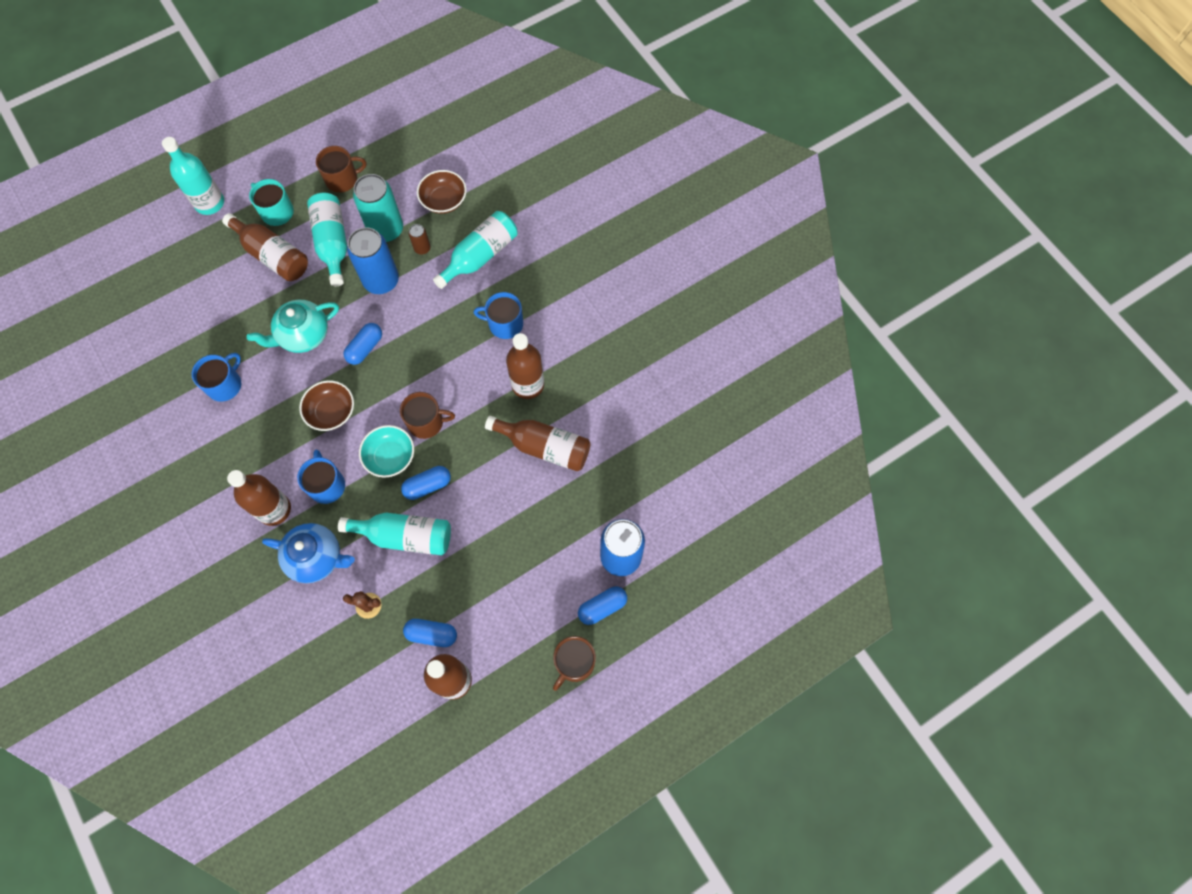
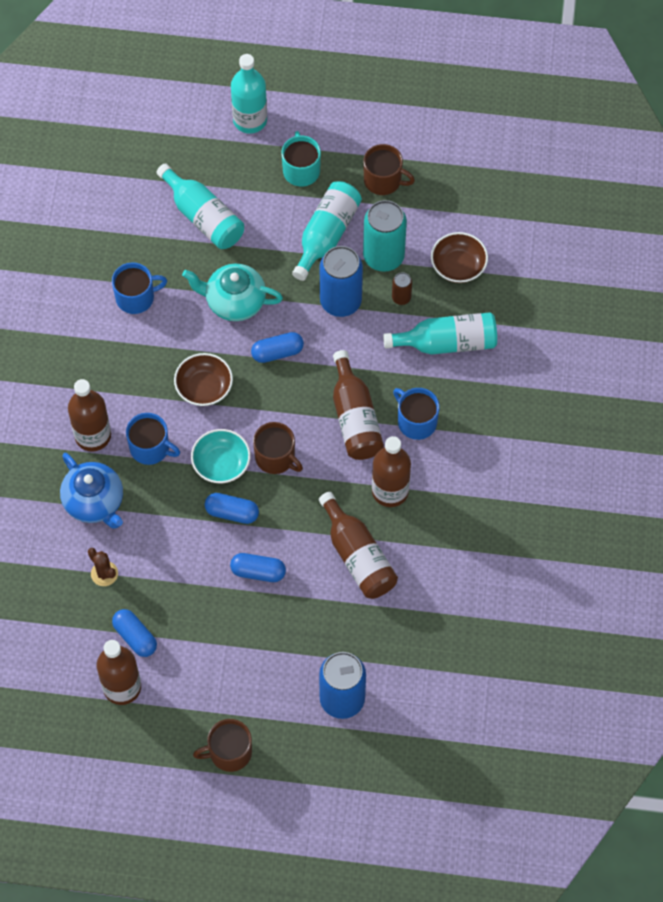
camera: 40 degrees right, 5 degrees down
brown bottle [222,213,308,281] -> brown bottle moved to [333,350,384,460]
blue mug [297,450,345,504] -> blue mug turned 90 degrees clockwise [126,413,180,465]
turquoise bottle [338,513,451,555] -> turquoise bottle moved to [156,163,244,249]
blue capsule [578,586,627,625] -> blue capsule moved to [230,553,286,582]

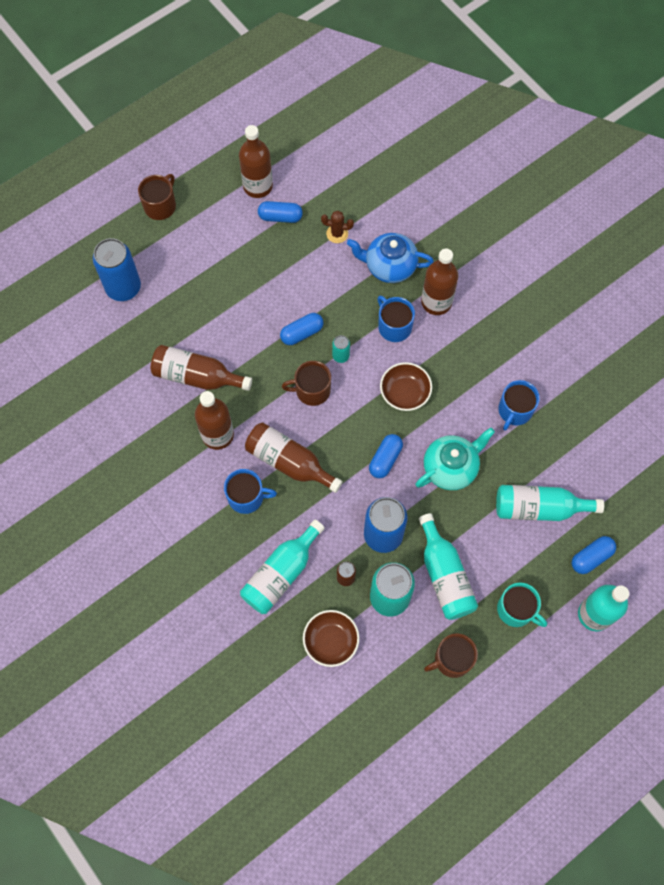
camera: 135 degrees right, 5 degrees up
blue mug [126,413,180,465] -> blue mug turned 75 degrees clockwise [377,296,415,342]
turquoise bowl [191,429,251,483] -> turquoise can [332,335,350,363]
blue capsule [230,553,286,582] -> blue capsule moved to [572,536,616,574]

